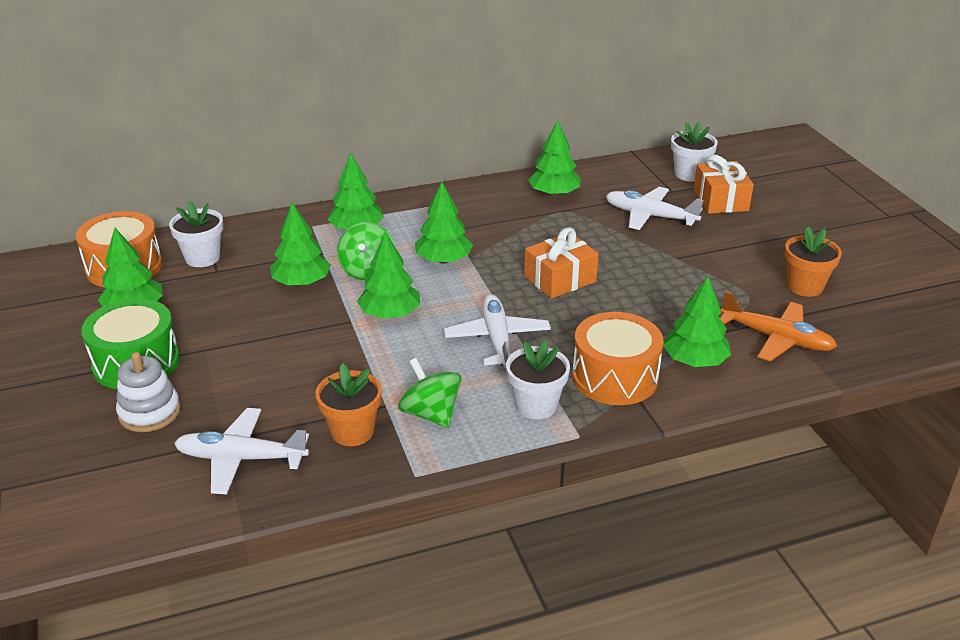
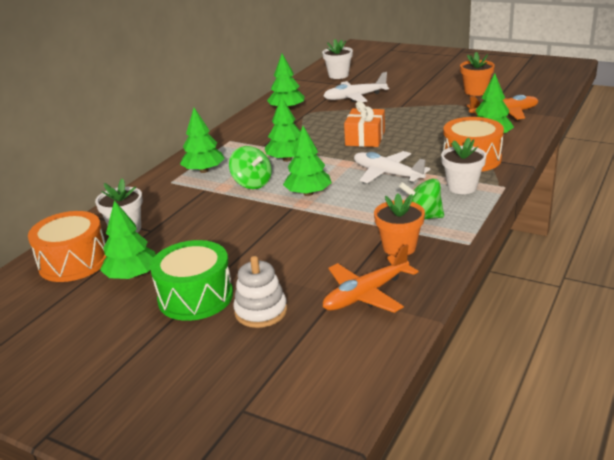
camera: 40 degrees left, 5 degrees down
white plane [174,408,309,495] -> orange plane [323,244,419,313]
green tree [270,203,331,286] -> none
orange gift [693,154,754,214] -> none

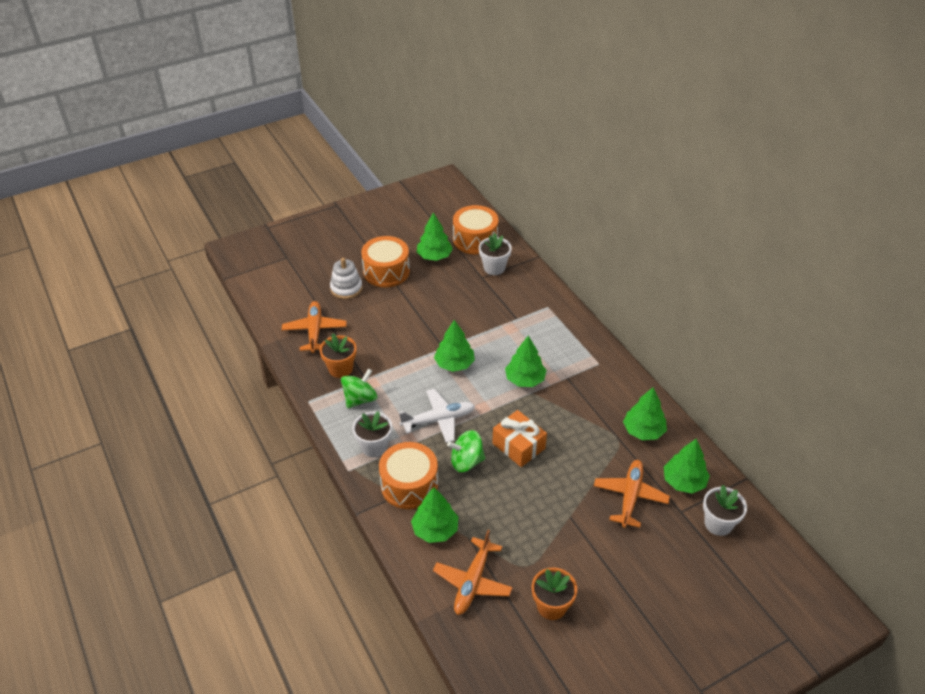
camera: 120 degrees right, 15 degrees up
green drum [150,240,233,321] -> orange drum [361,236,410,287]
green tree [180,108,225,173] -> green tree moved to [664,438,710,494]
green spinning top [229,146,272,189] -> green spinning top moved to [447,430,485,472]
white plane [323,72,389,102] -> orange plane [594,460,670,528]

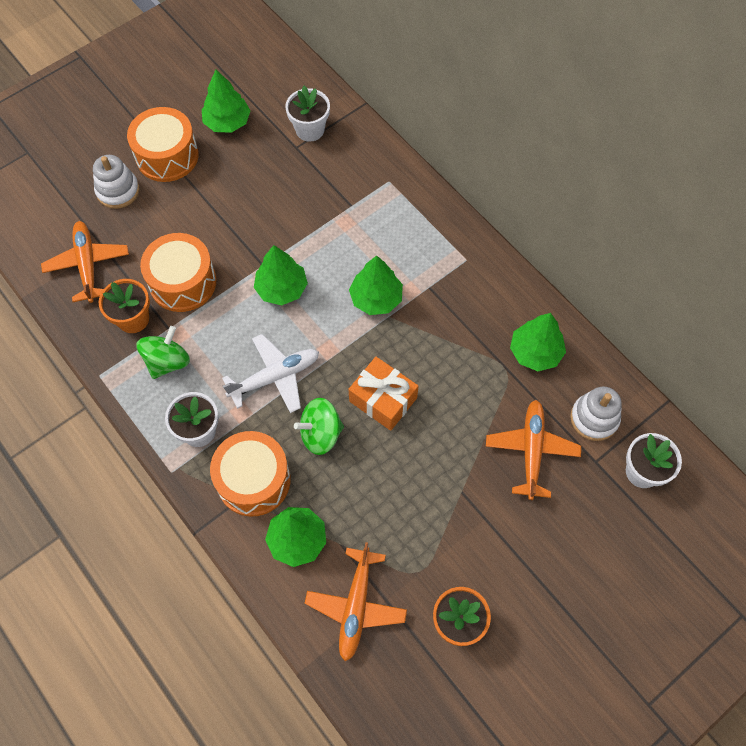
camera: 10 degrees left, 20 degrees up
orange drum [453,205,498,254] -> orange drum moved to [140,233,216,312]
green tree [664,438,710,494] -> white stacking toy [570,386,622,441]

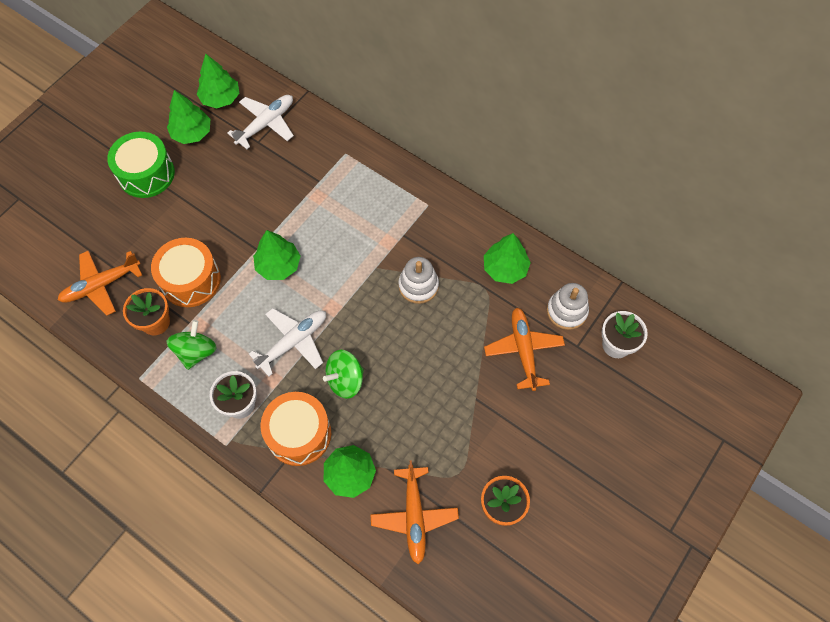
camera: 15 degrees left, 0 degrees up
orange plane [41,221,129,303] -> orange plane turned 90 degrees counterclockwise [58,251,142,316]
white stacking toy [93,155,139,209] -> white stacking toy moved to [398,257,439,304]
orange drum [127,107,199,182] -> green drum [107,132,175,198]
white flower pot [285,86,330,142] -> white plane [227,95,294,149]
orange gift [348,357,419,431] -> none
green tree [349,255,403,315] -> green tree moved to [196,53,239,108]

